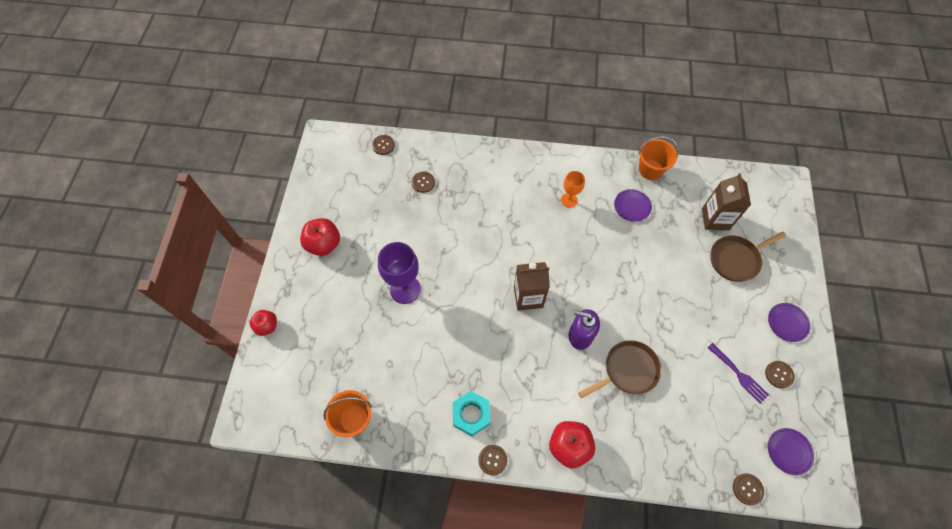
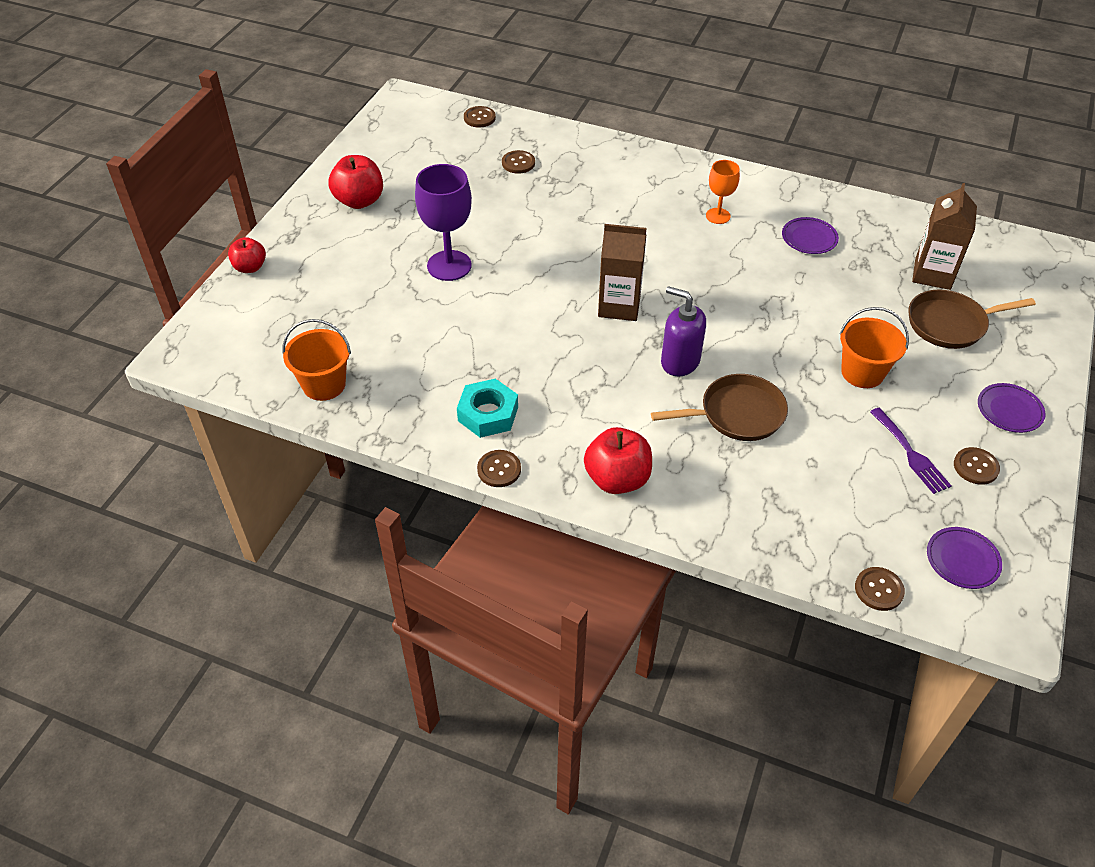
camera: 15 degrees right, 15 degrees down
orange bucket [639,136,678,180] -> orange bucket moved to [840,307,909,388]

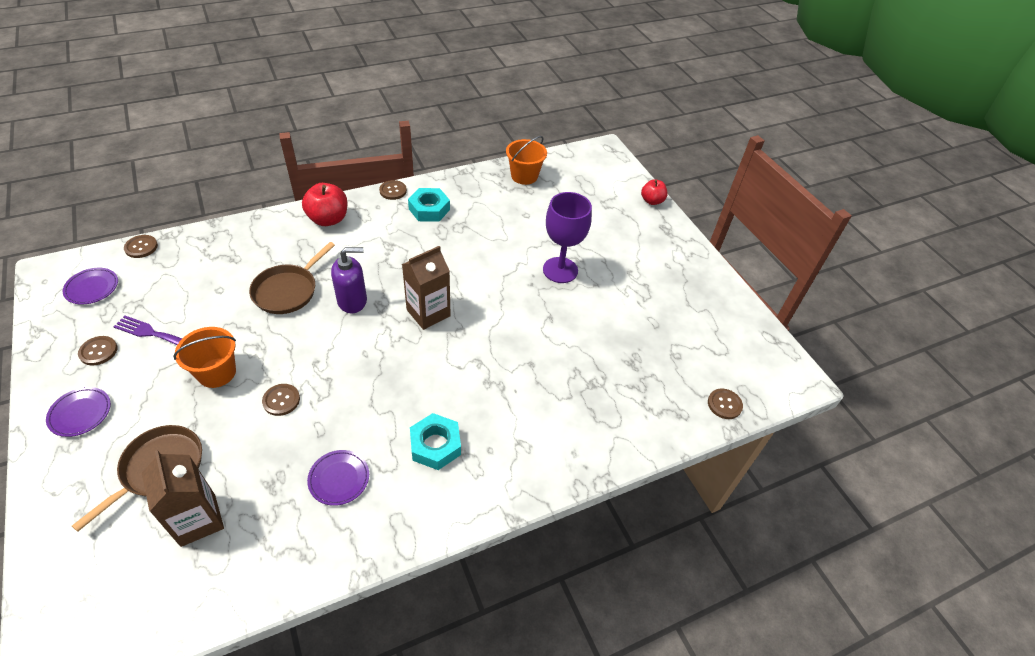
camera: 130 degrees right, 0 degrees up
red apple [329,155,383,209] -> none
brown button [502,150,535,174] -> brown button moved to [262,384,300,416]
orange goblet [706,160,740,224] -> turquoise nut [410,413,461,470]

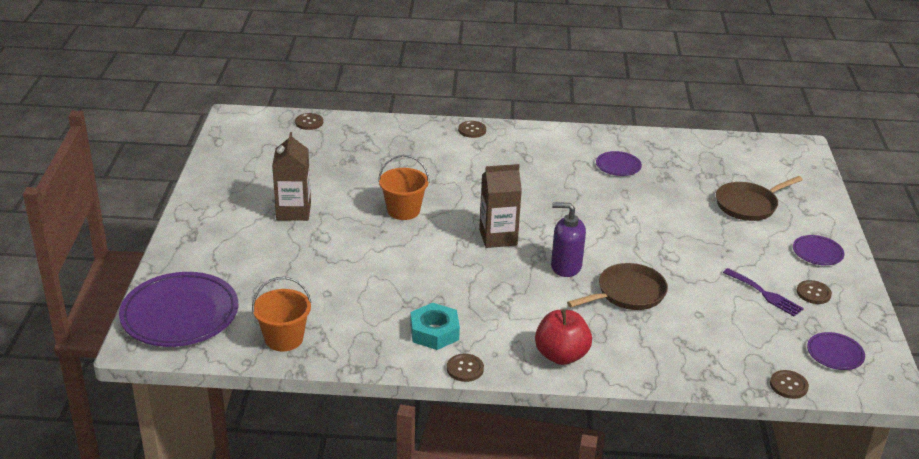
camera: 150 degrees left, 15 degrees down
brown carton [142,450,224,547] -> brown carton moved to [272,132,311,221]
orange bucket [173,327,236,388] -> orange bucket moved to [378,155,430,220]
brown button [262,384,300,416] -> brown button moved to [458,121,486,138]
turquoise nut [410,413,461,470] -> none
purple goblet [543,192,592,283] -> none
red apple [641,179,667,205] -> none
none -> purple plate [119,272,238,347]

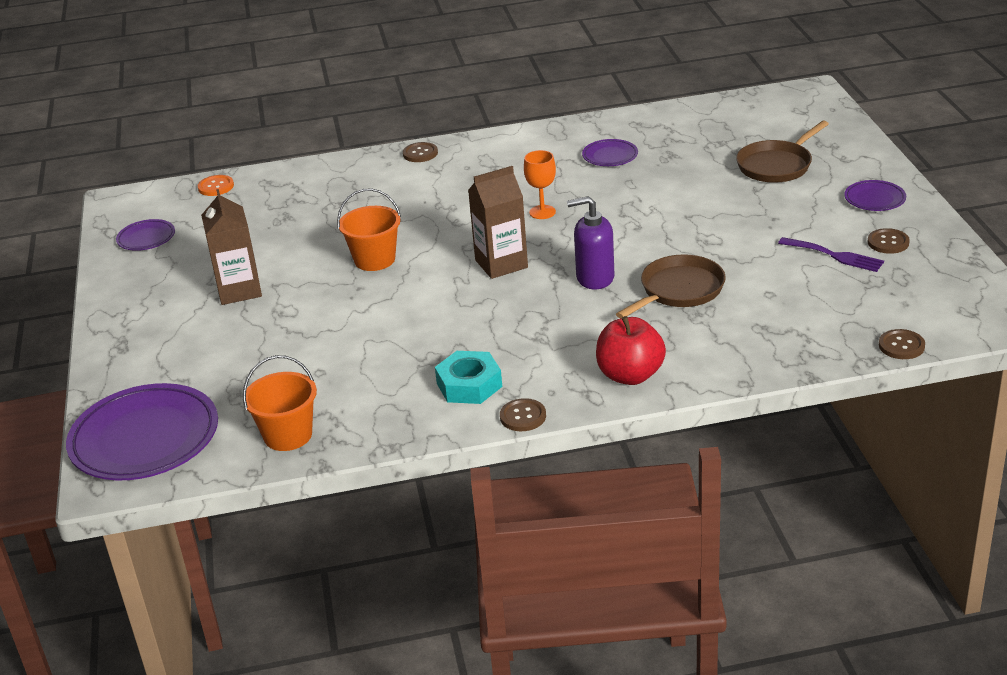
camera: 10 degrees left, 0 degrees up
brown button [295,113,323,130] -> orange button [198,175,234,196]
purple plate [807,332,865,370] -> purple plate moved to [116,219,175,251]
none -> orange goblet [524,150,556,219]

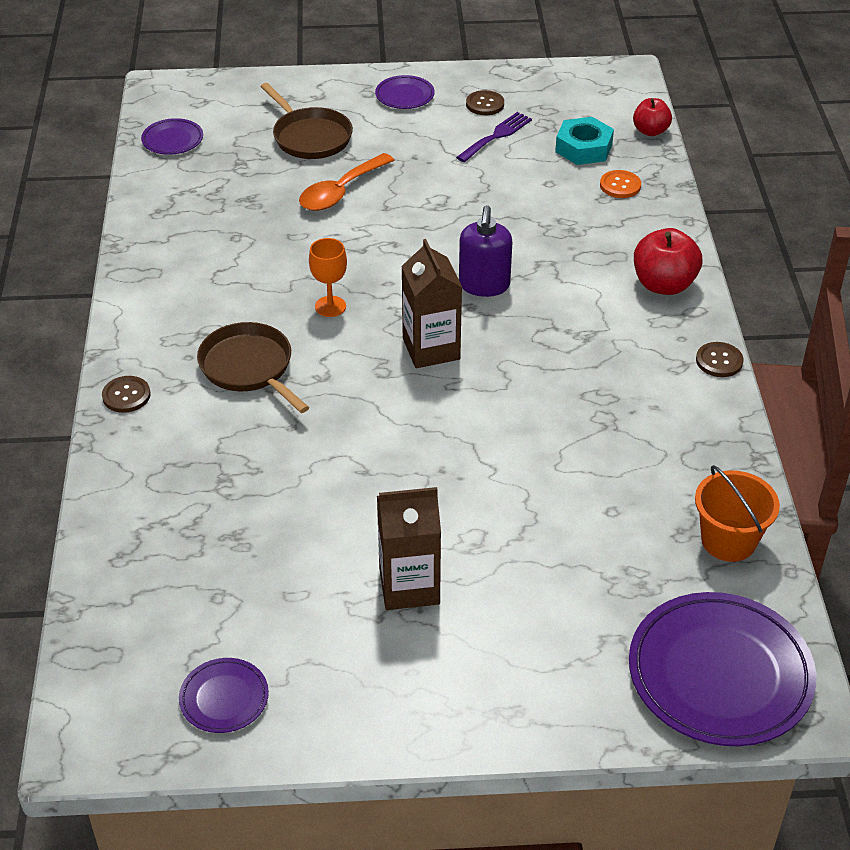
camera: 85 degrees left, 10 degrees up
orange button [198,175,234,196] -> orange button moved to [600,170,641,198]
orange bucket [337,188,401,271] -> none
turquoise nut [435,351,502,404] -> turquoise nut moved to [555,117,614,165]
purple plate [582,139,638,166] -> purple plate moved to [141,118,203,155]
brown pan [616,254,726,319] -> brown pan moved to [197,322,309,413]
brown button [879,329,925,359] -> red apple [633,98,672,136]
none -> orange spoon [299,153,394,211]

